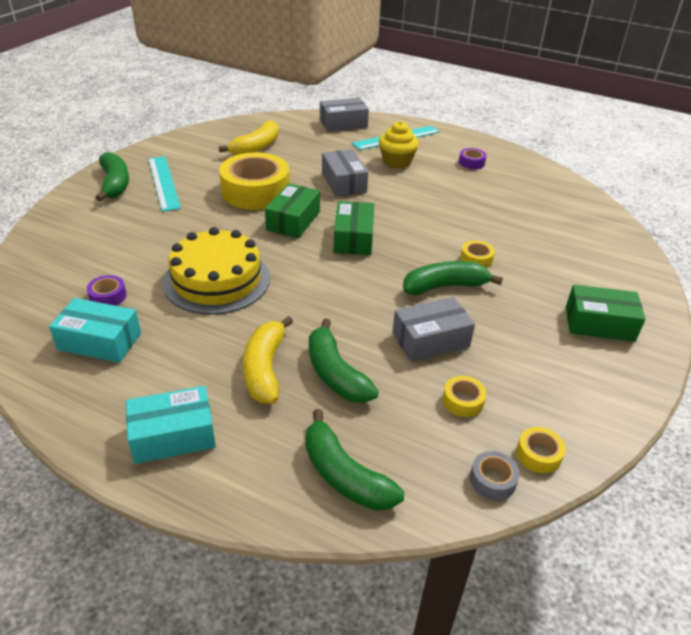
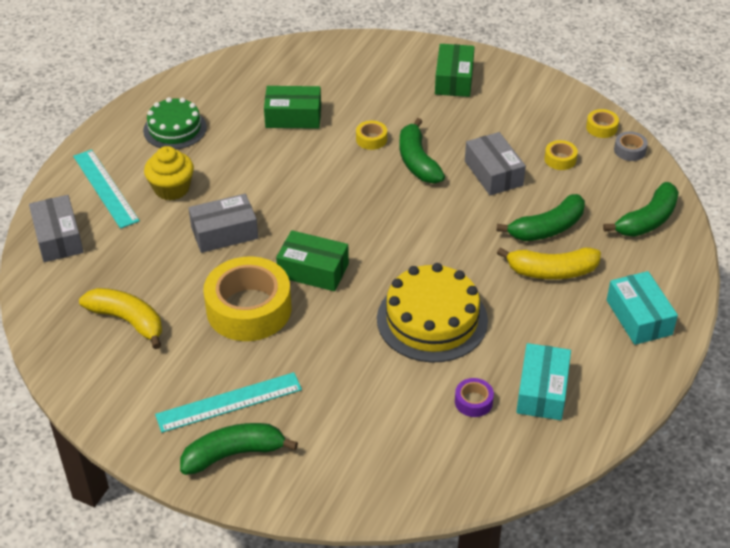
camera: 90 degrees left, 5 degrees up
green box [334,201,374,255] -> green box moved to [264,86,321,129]
purple tape [459,148,487,169] -> green cake [143,97,207,149]

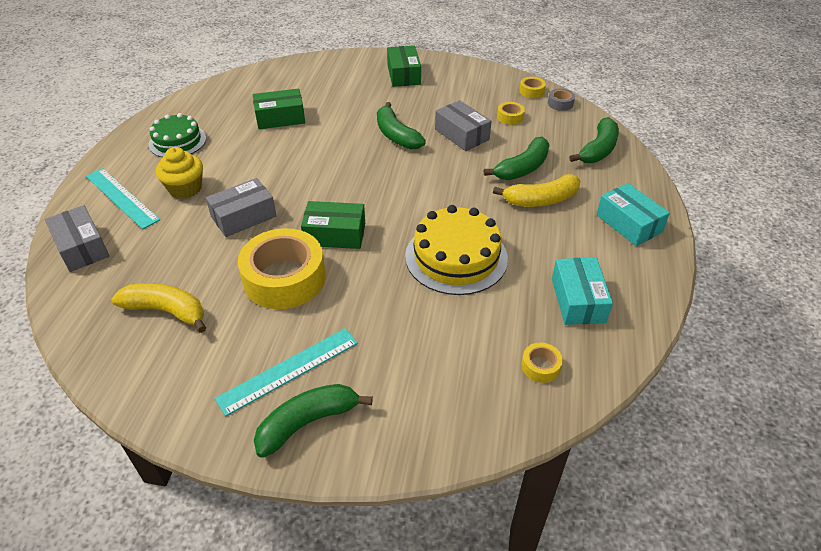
camera: 15 degrees left, 0 degrees up
yellow tape [356,121,387,150] -> yellow tape moved to [521,343,563,383]
purple tape [455,378,494,417] -> none

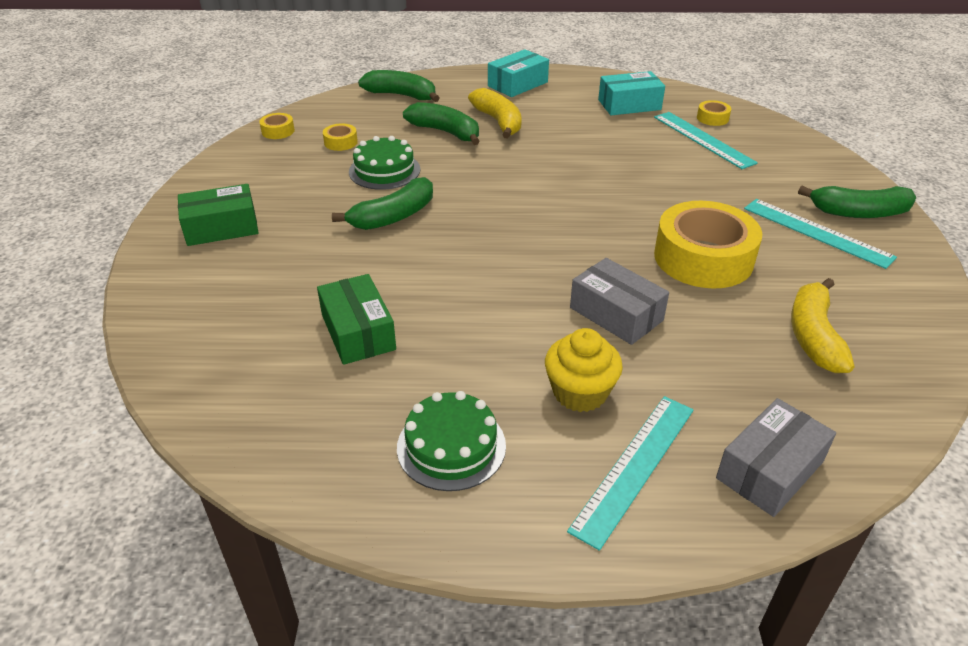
camera: 100 degrees left, 5 degrees down
green banana [254,384,373,458] -> green banana turned 45 degrees counterclockwise [798,186,917,218]
green box [301,201,365,249] -> none
yellow cake [405,205,508,295] -> none
grey box [435,100,492,151] -> green cake [349,136,420,190]
grey tape [548,88,575,111] -> none
none -> turquoise ruler [654,112,758,169]

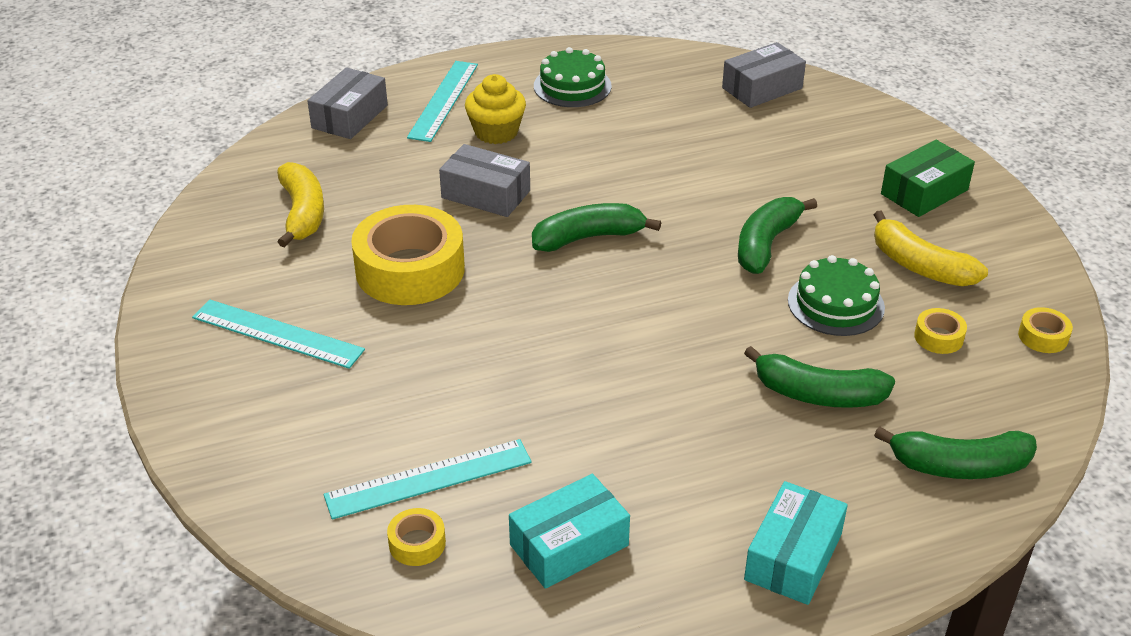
camera: 160 degrees right, 0 degrees up
green box [317,274,396,365] -> none
yellow banana [468,88,522,139] -> yellow banana moved to [874,210,988,286]
turquoise ruler [654,112,758,169] -> turquoise ruler turned 60 degrees counterclockwise [324,439,532,519]
green banana [798,186,917,218] -> green banana moved to [532,203,661,252]
none -> grey box [722,42,806,108]

